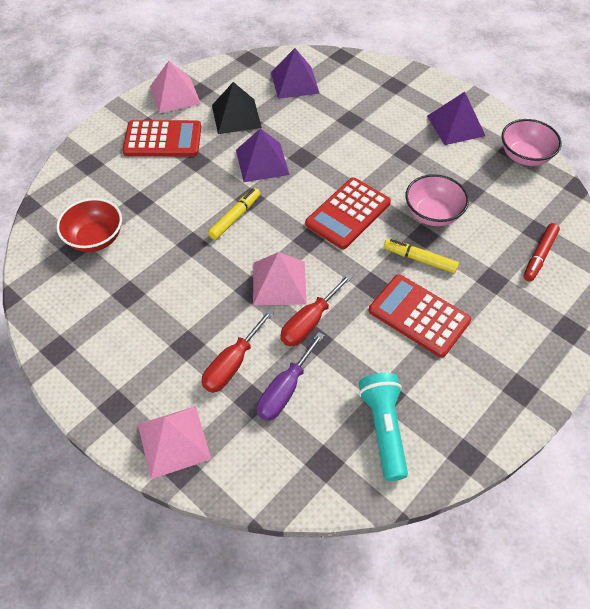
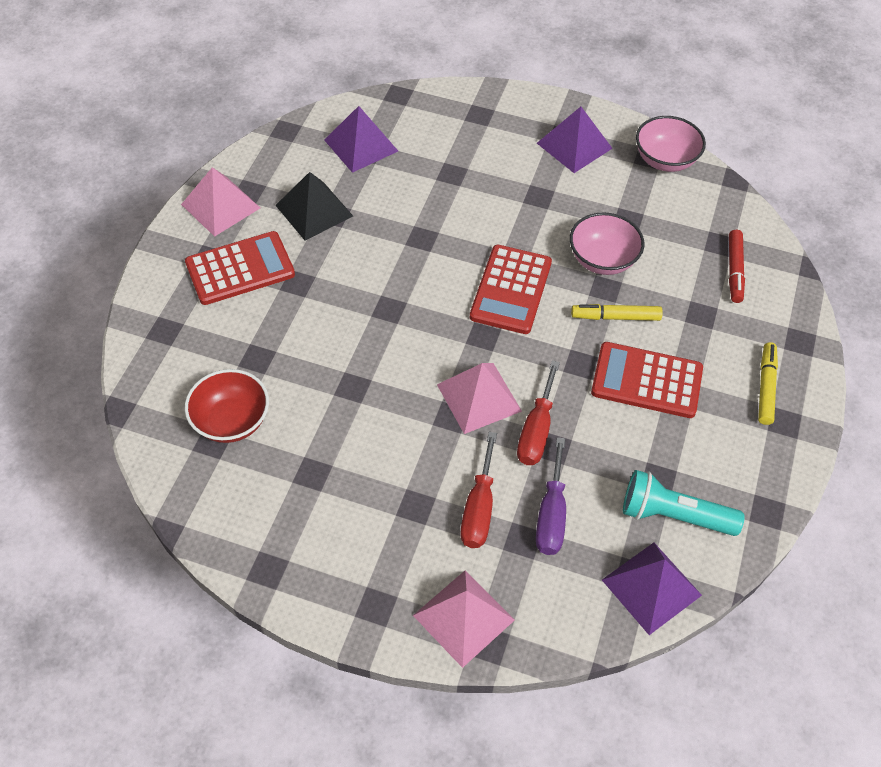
camera: 25 degrees left, 0 degrees up
yellow marker [208,188,260,240] -> yellow marker moved to [758,342,778,425]
purple pyramid [236,128,290,182] -> purple pyramid moved to [602,543,702,635]
turquoise flashlight [359,373,408,481] -> turquoise flashlight turned 45 degrees counterclockwise [623,470,745,536]

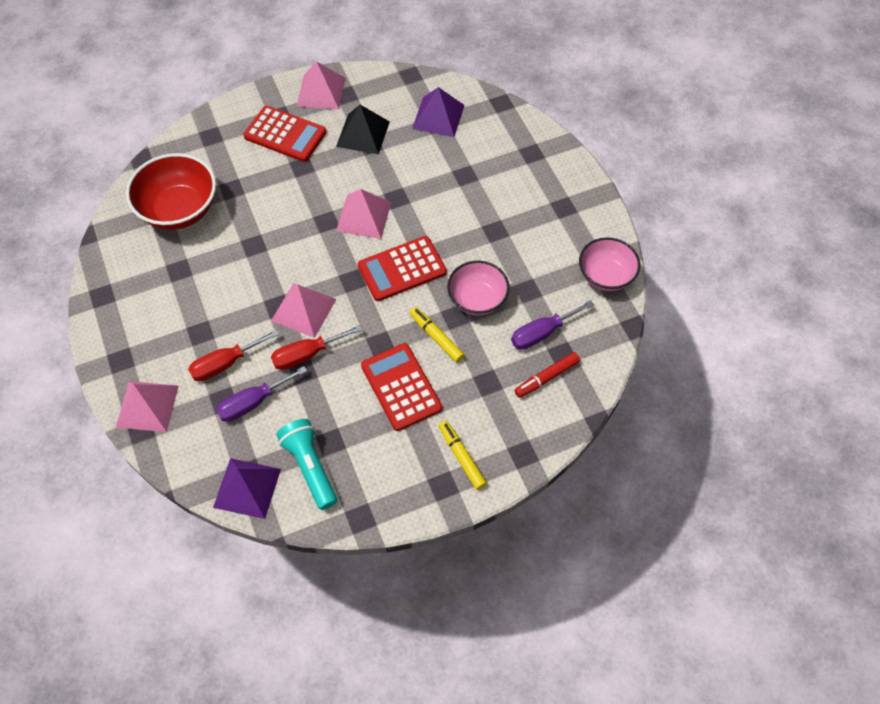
camera: 50 degrees right, 5 degrees up
red bowl [185,369,269,443] -> red bowl [126,153,216,230], size x1.50
purple pyramid [537,107,613,173] -> none
yellow marker [758,342,778,425] -> yellow marker turned 90 degrees counterclockwise [439,421,487,490]
none -> pink pyramid [336,189,391,239]
none -> purple screwdriver [511,300,594,350]

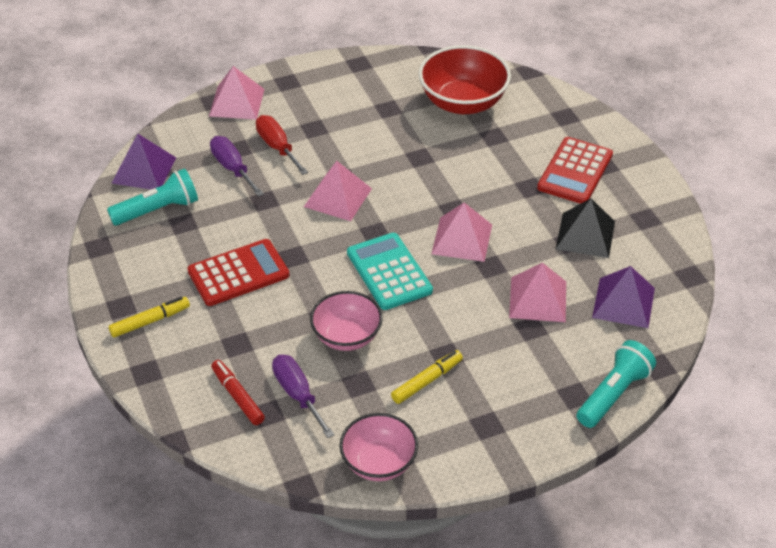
camera: 90 degrees right, 15 degrees down
red screwdriver [271,325,362,370] -> none
pink pyramid [297,62,345,110] -> pink pyramid moved to [509,263,566,322]
red calculator [358,236,447,301] -> turquoise calculator [347,233,433,310]
yellow marker [410,307,464,362] -> yellow marker moved to [391,350,463,404]
none -> turquoise flashlight [576,340,656,428]

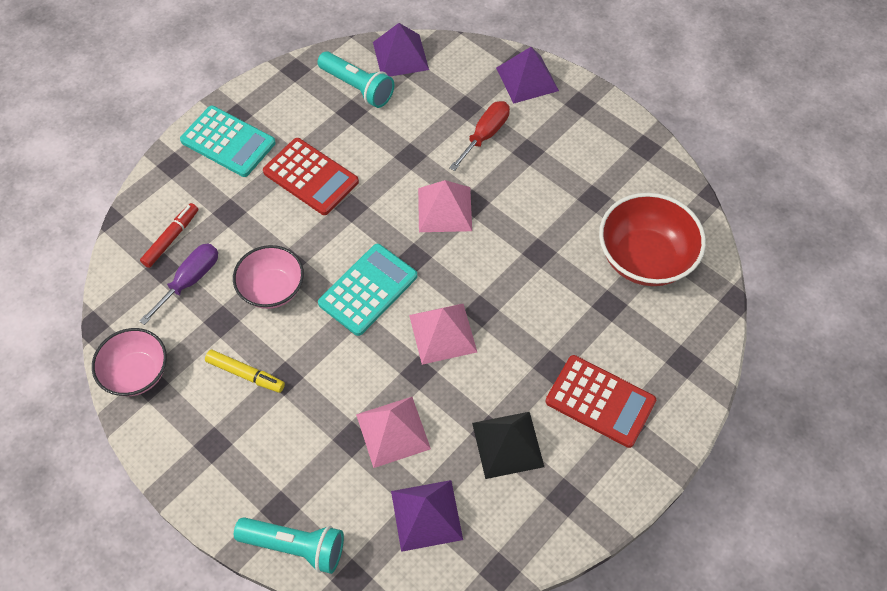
camera: 65 degrees right, 15 degrees up
yellow marker [109,297,190,338] -> turquoise calculator [180,106,276,177]
pink pyramid [209,66,264,120] -> purple pyramid [496,47,559,104]
purple screwdriver [210,136,264,197] -> none
red calculator [537,137,613,204] -> red calculator turned 150 degrees counterclockwise [546,355,656,448]

